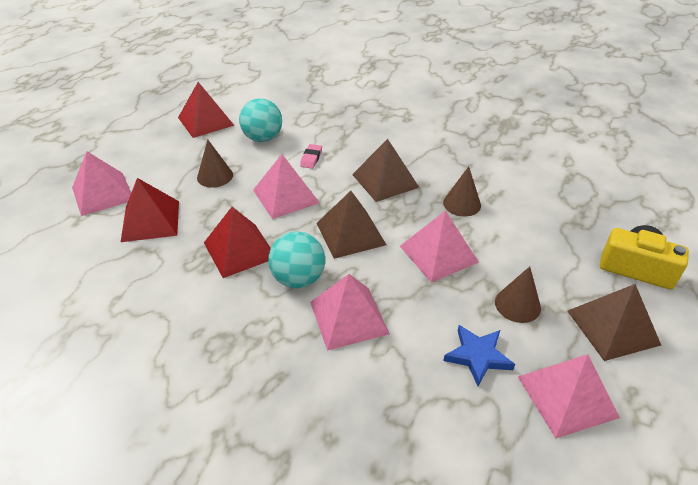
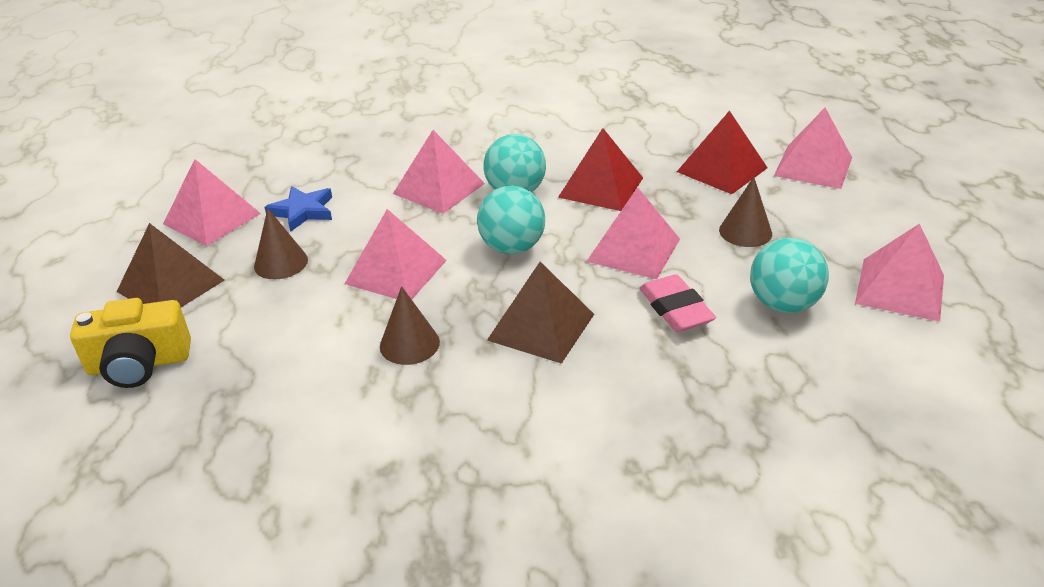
camera: 145 degrees right, 5 degrees down
red pyramid [178,82,235,138] -> pink pyramid [855,223,944,322]
pink eraser [300,144,322,169] -> pink eraser [639,274,716,332], size x1.62
brown pyramid [317,191,386,259] -> turquoise ball [477,186,545,254]

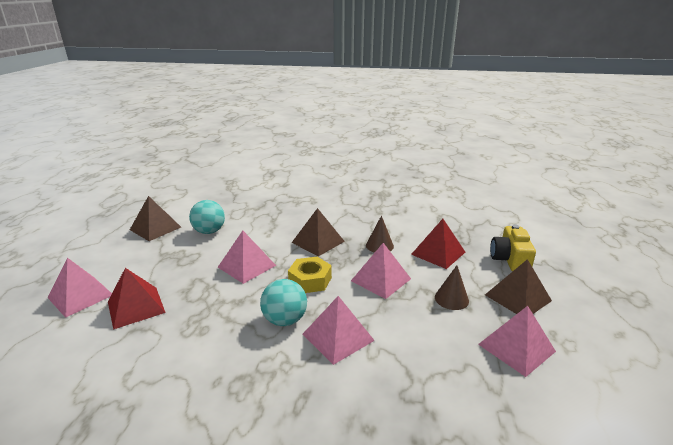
camera: 165 degrees left, 10 degrees down
yellow camera [70,298,191,388] -> yellow camera turned 90 degrees counterclockwise [490,224,536,272]
blue star [265,186,332,232] -> none
turquoise ball [477,186,545,254] -> yellow nut [288,257,332,293]
red pyramid [558,128,643,211] -> red pyramid moved to [411,219,465,269]
pink eraser [639,274,716,332] -> none
brown cone [719,177,772,247] -> none
pink pyramid [855,223,944,322] -> brown pyramid [130,196,181,241]

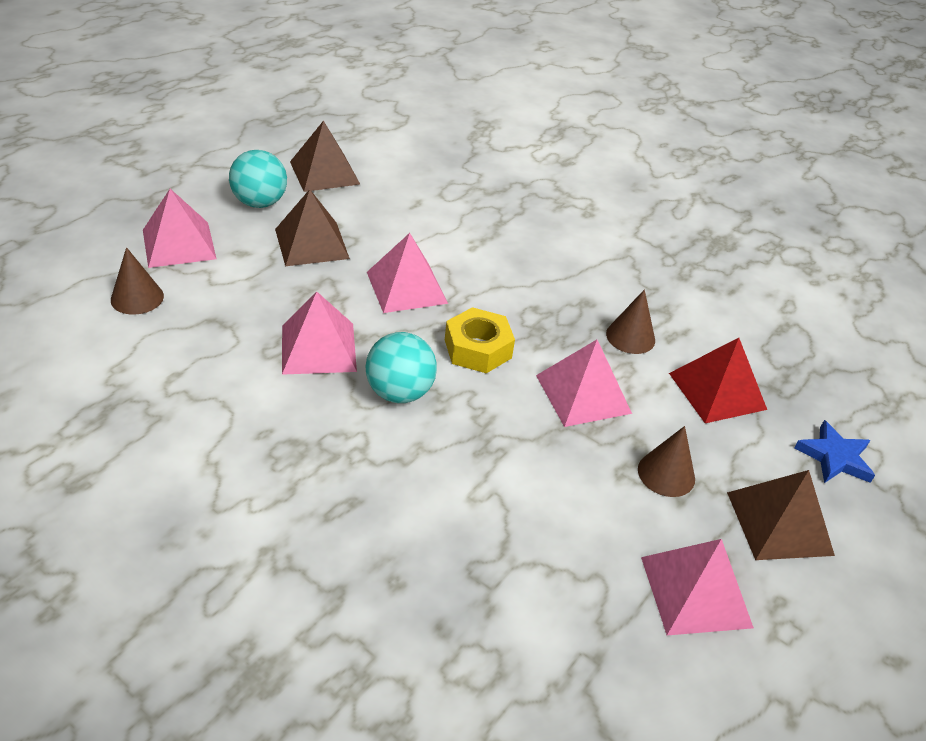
camera: 25 degrees right, 15 degrees up
red pyramid [108,268,166,330] -> none
turquoise ball [189,200,225,234] -> turquoise ball moved to [229,150,287,208]
brown pyramid [292,208,345,256] -> brown pyramid moved to [275,189,350,266]
pink pyramid [303,296,375,365] -> pink pyramid moved to [282,292,357,375]
yellow camera [490,224,536,272] -> blue star [794,420,875,483]
none -> brown cone [111,247,164,315]

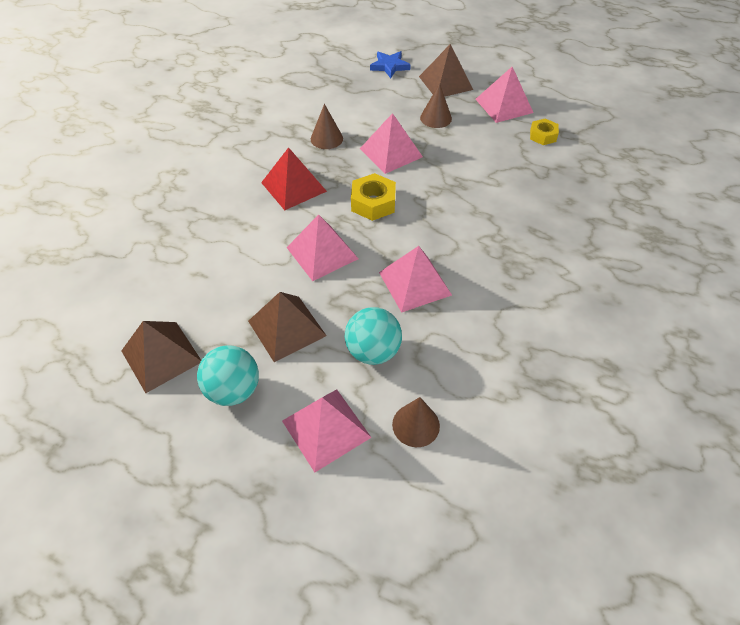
camera: 100 degrees left, 10 degrees up
turquoise ball [366,332,437,403] -> turquoise ball moved to [345,307,402,365]
red pyramid [669,338,767,423] -> red pyramid moved to [261,147,327,210]
none -> yellow nut [530,119,559,145]

